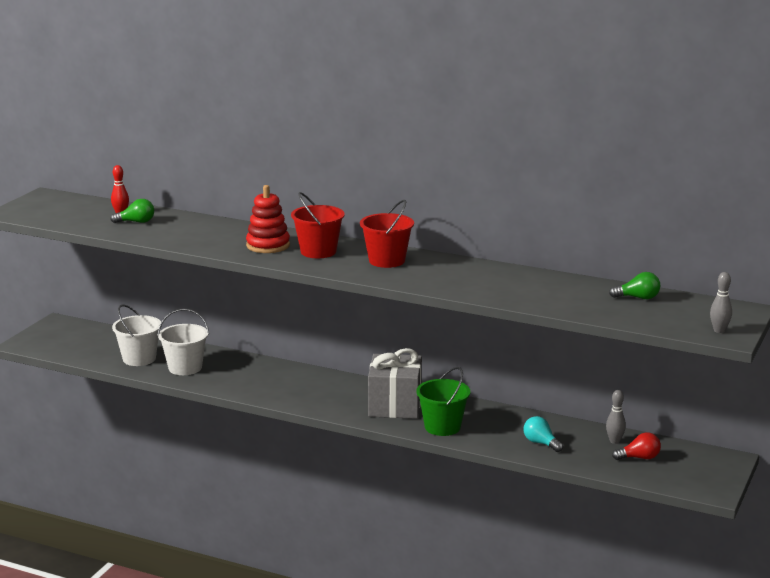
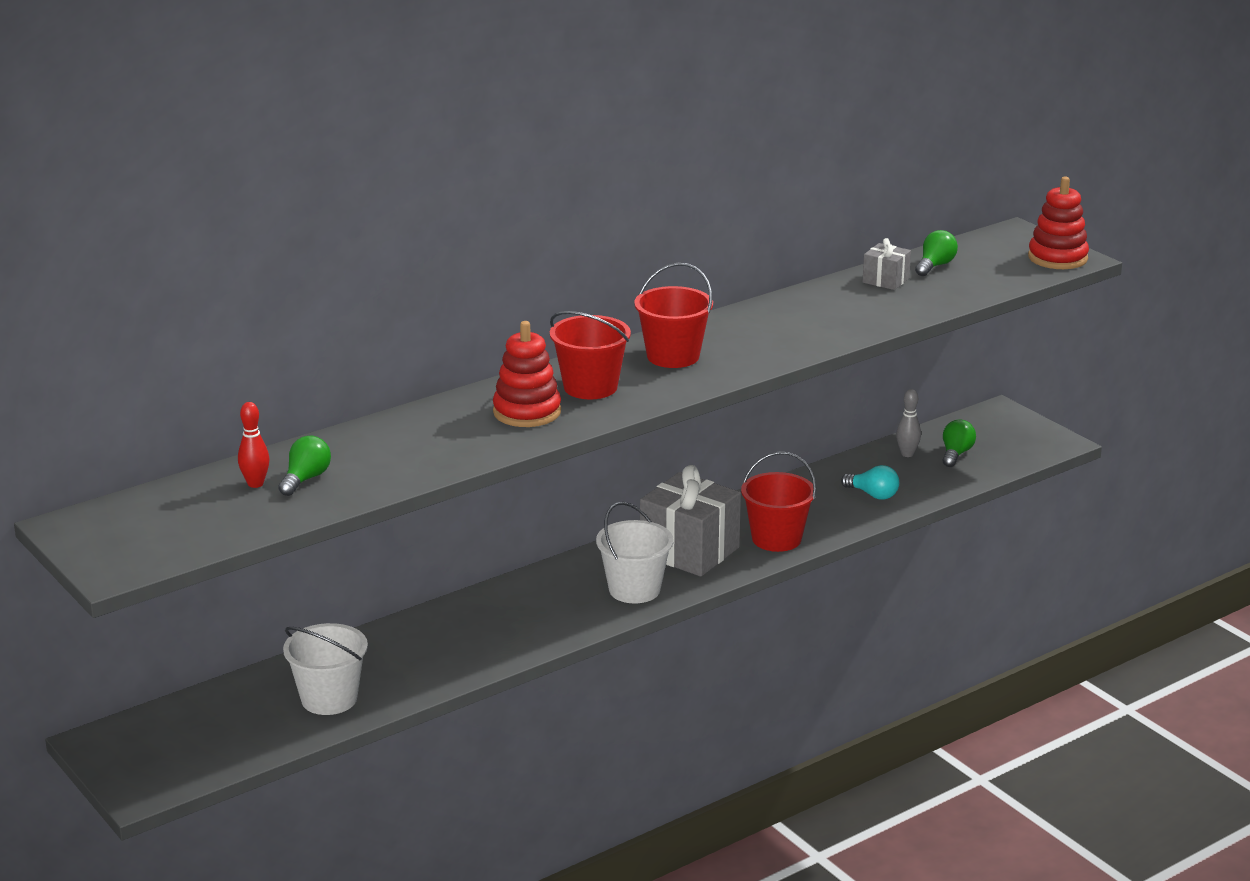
camera: 60 degrees left, 5 degrees up
white bucket [157,308,209,375] -> white bucket moved to [596,502,674,603]
green bucket [416,367,470,436] -> red bucket [741,452,816,552]
turquoise light bulb [523,416,563,452] -> turquoise light bulb turned 135 degrees counterclockwise [841,465,899,500]
red light bulb [612,432,661,460] -> green light bulb [942,419,976,467]
grey bowling pin [710,272,732,333] -> red stacking toy [1028,177,1089,269]
none -> grey gift [863,238,911,290]

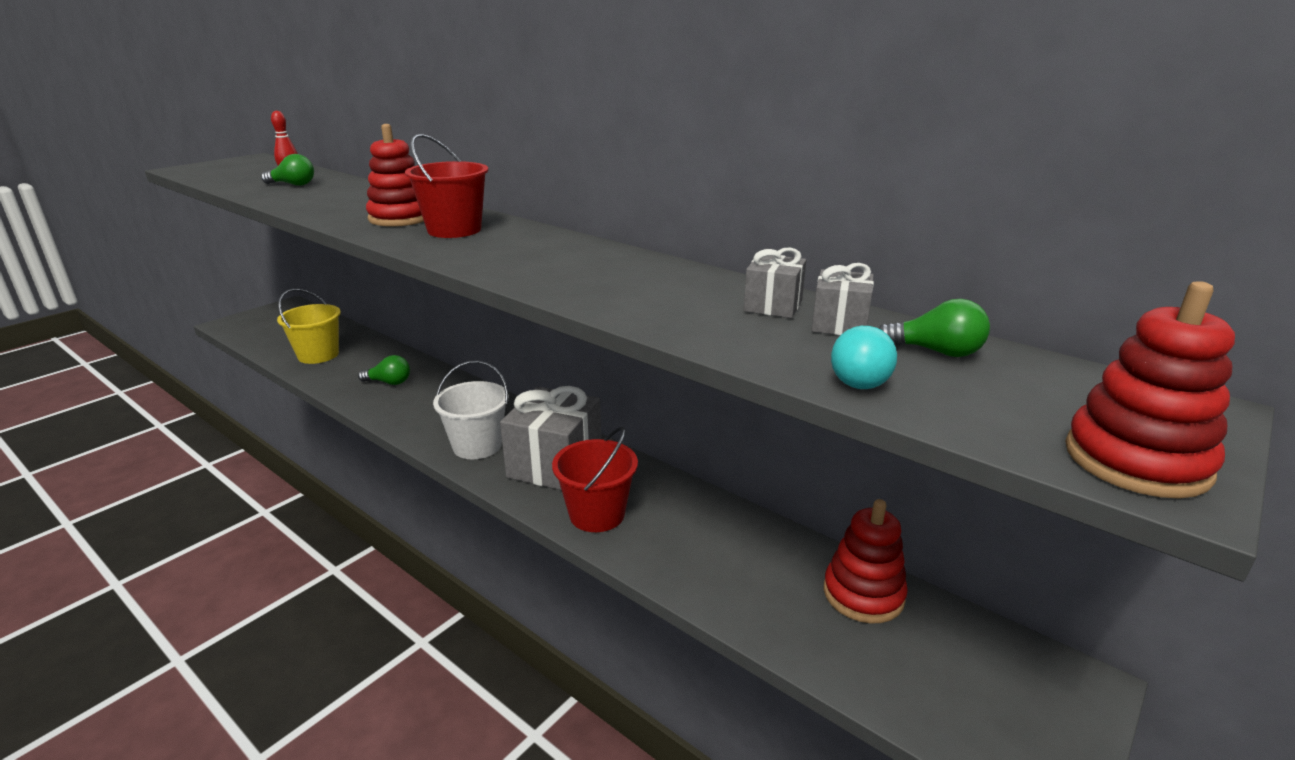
camera: 75 degrees right, 0 degrees up
white bucket [283,623,368,715] -> yellow bucket [277,289,341,364]
red bucket [634,263,713,368] -> none
turquoise light bulb [841,465,899,500] -> turquoise light bulb moved to [831,326,897,389]
grey bowling pin [896,389,921,457] -> red stacking toy [824,499,908,624]
green light bulb [942,419,976,467] -> green light bulb moved to [358,355,410,385]
none -> grey gift [744,248,806,318]

